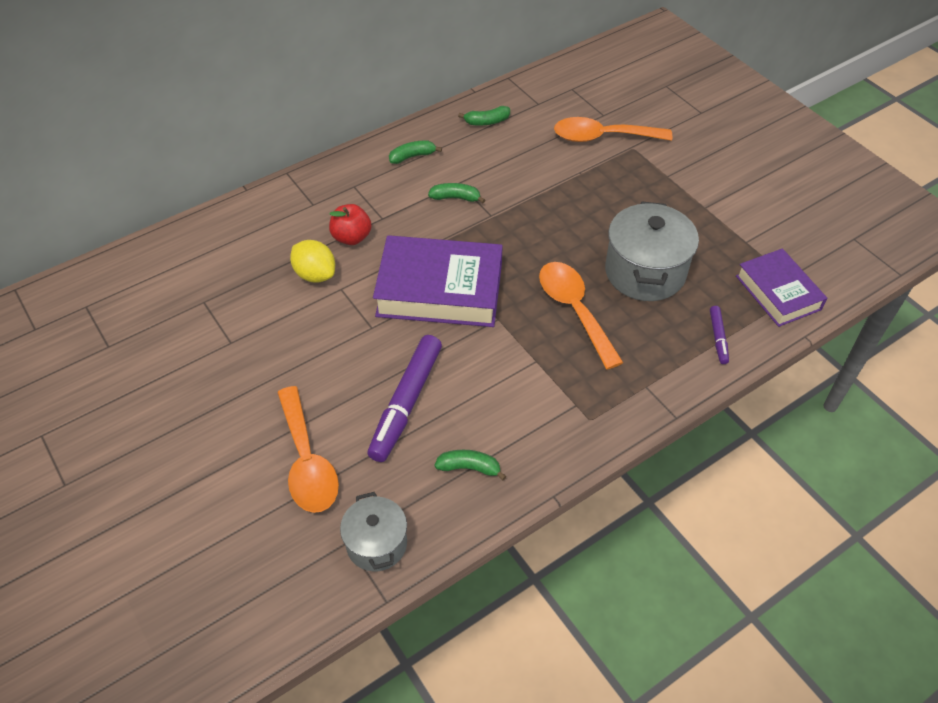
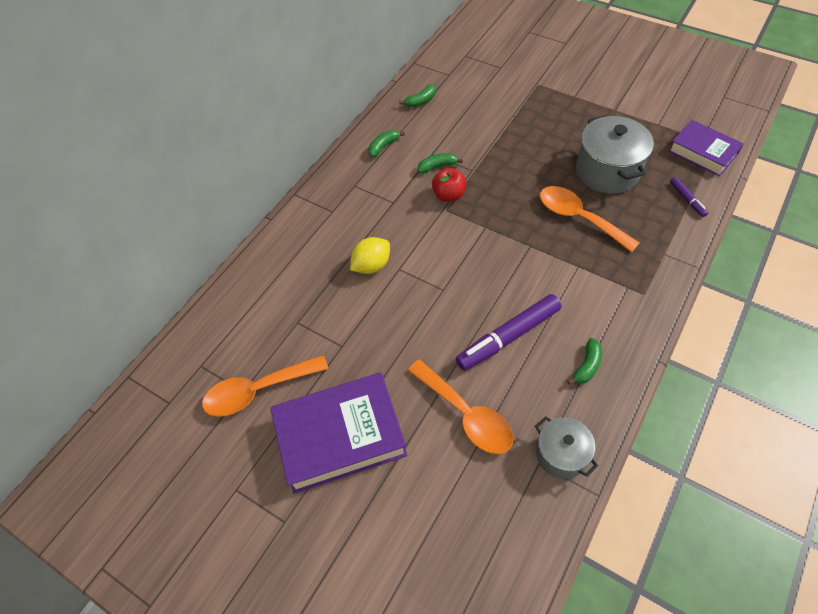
camera: 20 degrees left, 5 degrees up
yellow lemon [290,240,335,283] -> yellow lemon turned 60 degrees counterclockwise [350,237,390,274]
red apple [329,204,371,245] -> red apple moved to [432,168,466,202]
purple marker [368,335,442,462] -> purple marker turned 60 degrees clockwise [456,294,561,371]
purple book [373,235,503,327] -> purple book moved to [270,373,408,494]
green banana [435,450,506,480] -> green banana turned 135 degrees clockwise [567,338,602,385]
orange spoon [554,117,672,142] -> orange spoon moved to [202,355,329,417]

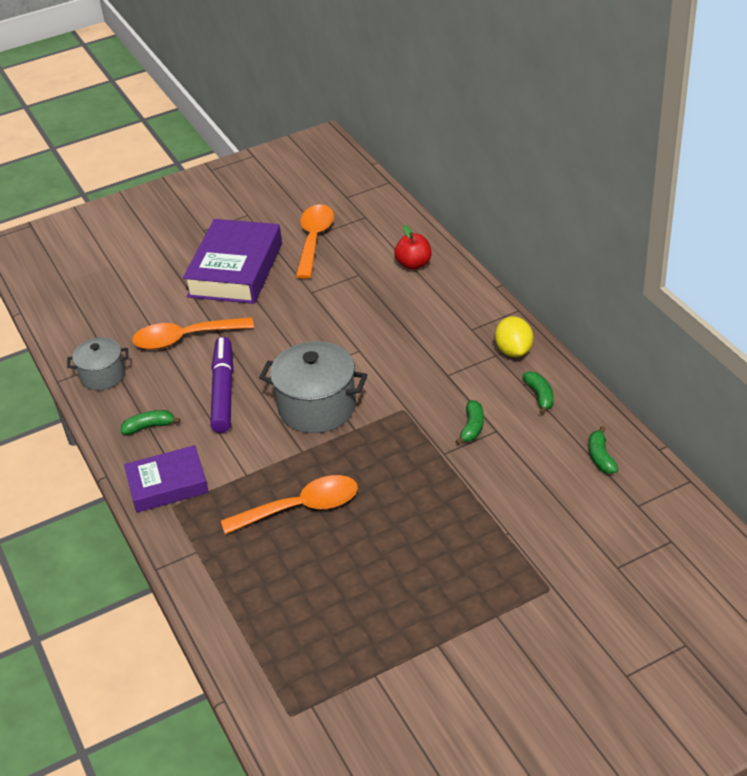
camera: 120 degrees right, 15 degrees down
yellow lemon [350,237,390,274] -> yellow lemon moved to [495,316,533,357]
red apple [432,168,466,202] -> red apple moved to [394,225,431,270]
green banana [567,338,602,385] -> green banana turned 105 degrees clockwise [121,410,180,435]
grey pot [576,115,654,194] -> grey pot moved to [259,341,367,433]
purple book [668,120,744,176] -> purple book moved to [124,445,209,513]
purple marker [670,177,708,217] -> none

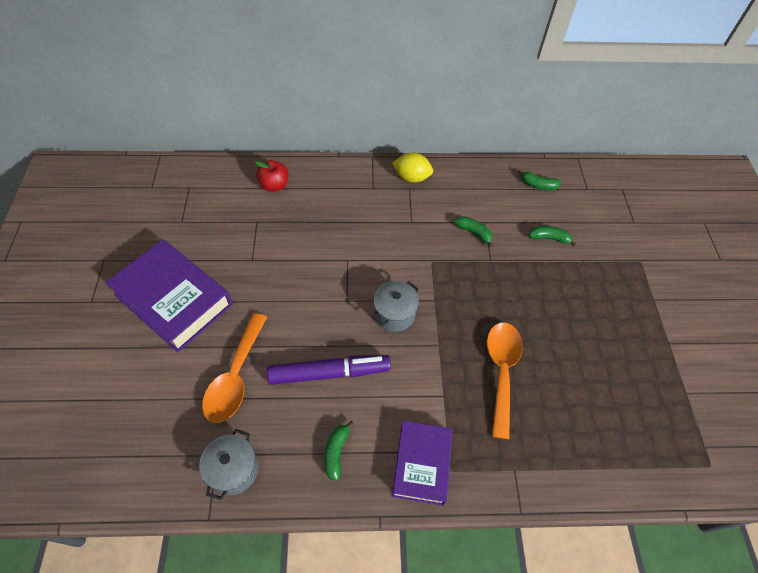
camera: 70 degrees left, 15 degrees up
purple marker [210,337,233,433] -> purple marker turned 150 degrees clockwise [267,355,391,385]
grey pot [259,341,367,433] -> grey pot [372,281,419,332], size x0.61
orange spoon [296,204,334,279] -> none
green banana [522,371,554,414] -> green banana moved to [529,226,576,246]

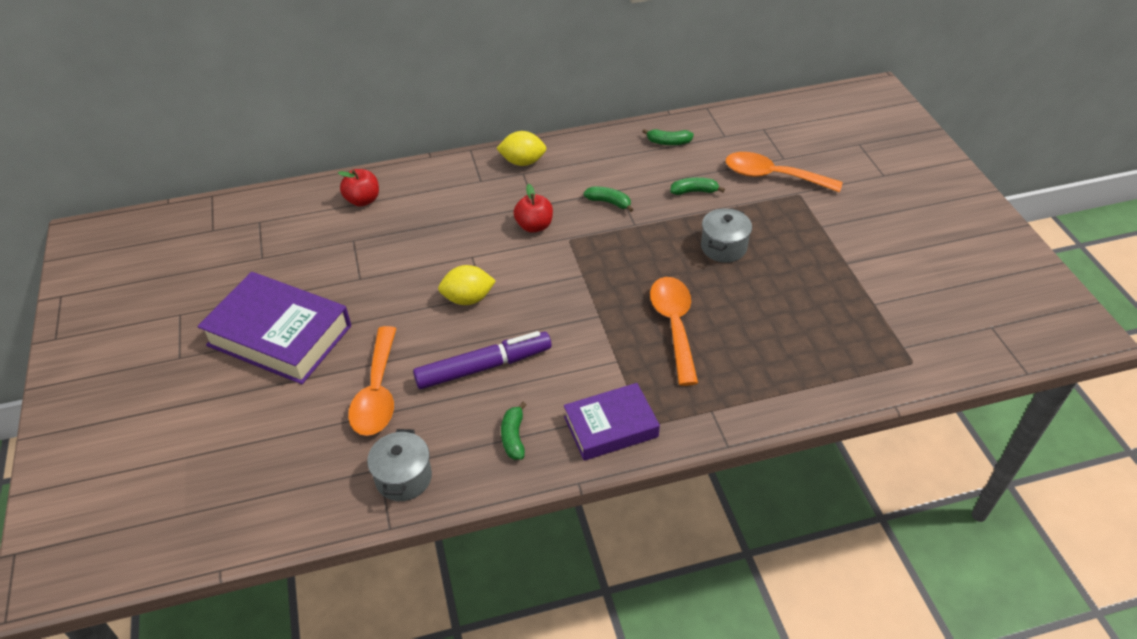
camera: 10 degrees left, 10 degrees down
grey pot [372,281,419,332] -> grey pot moved to [701,208,752,263]
purple book [392,421,453,506] -> purple book turned 75 degrees clockwise [564,383,660,461]
none -> yellow lemon [438,265,496,305]
none -> red apple [513,184,553,233]
none -> orange spoon [726,152,843,193]

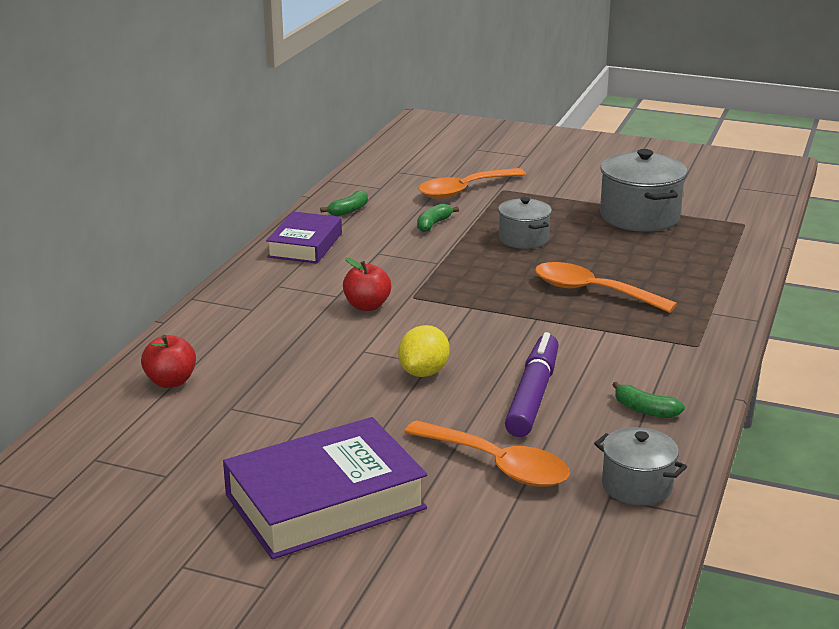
camera: 55 degrees left, 20 degrees down
yellow lemon [496,131,547,166] -> none
purple book [564,383,660,461] -> purple book moved to [266,211,342,264]
green banana [583,187,634,212] -> none
none -> grey pot [600,149,687,231]

